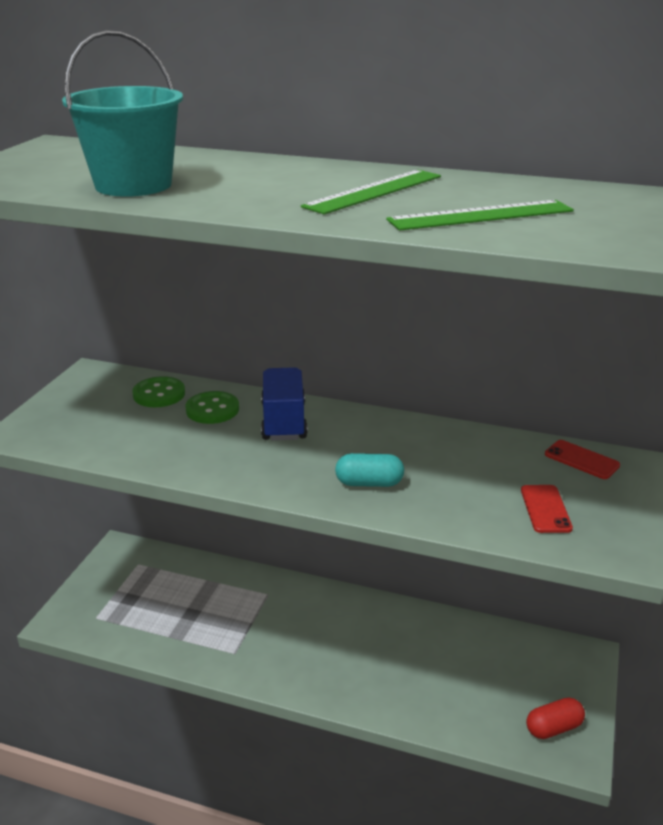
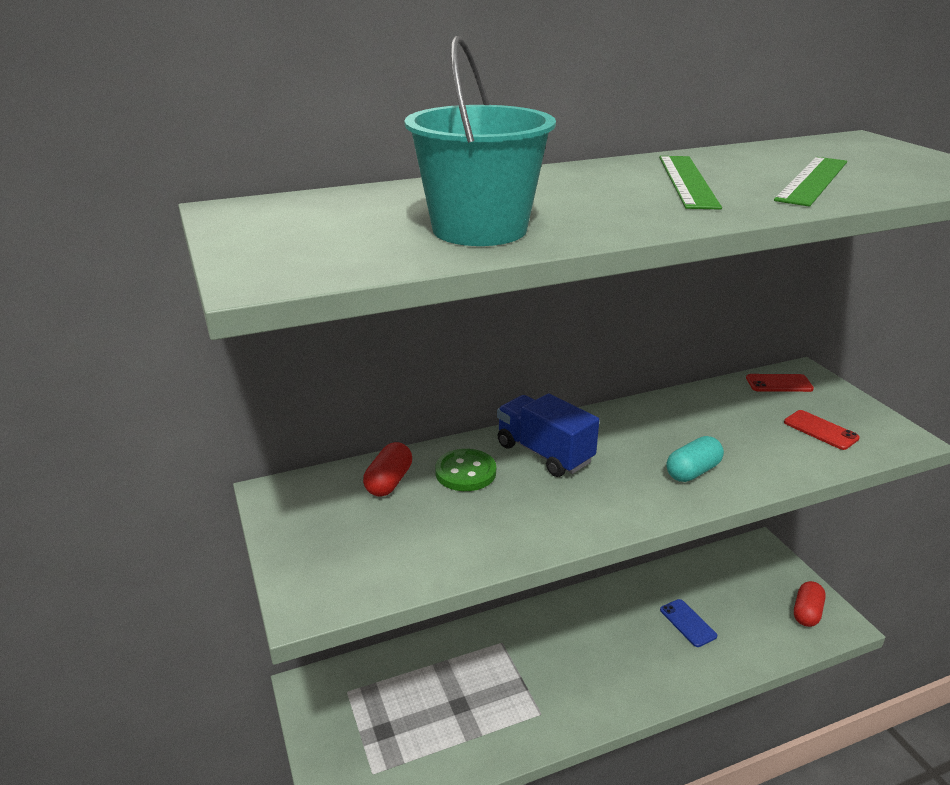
camera: 40 degrees left, 0 degrees up
green button [132,376,185,407] -> red capsule [363,442,412,497]
none -> blue phone [660,599,717,647]

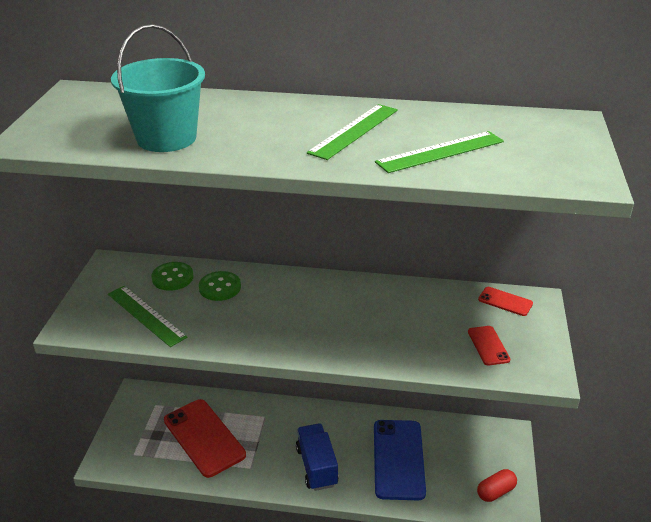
camera: 30 degrees right, 5 degrees up
red capsule [363,442,412,497] -> green button [151,262,194,291]
blue truck [497,393,599,477] -> blue truck moved to [296,424,338,491]
blue phone [660,599,717,647] -> blue phone [374,420,426,500], size x2.15
turquoise capsule [666,436,724,482] -> none
none -> green ruler [108,286,188,347]
none -> red phone [164,399,246,478]

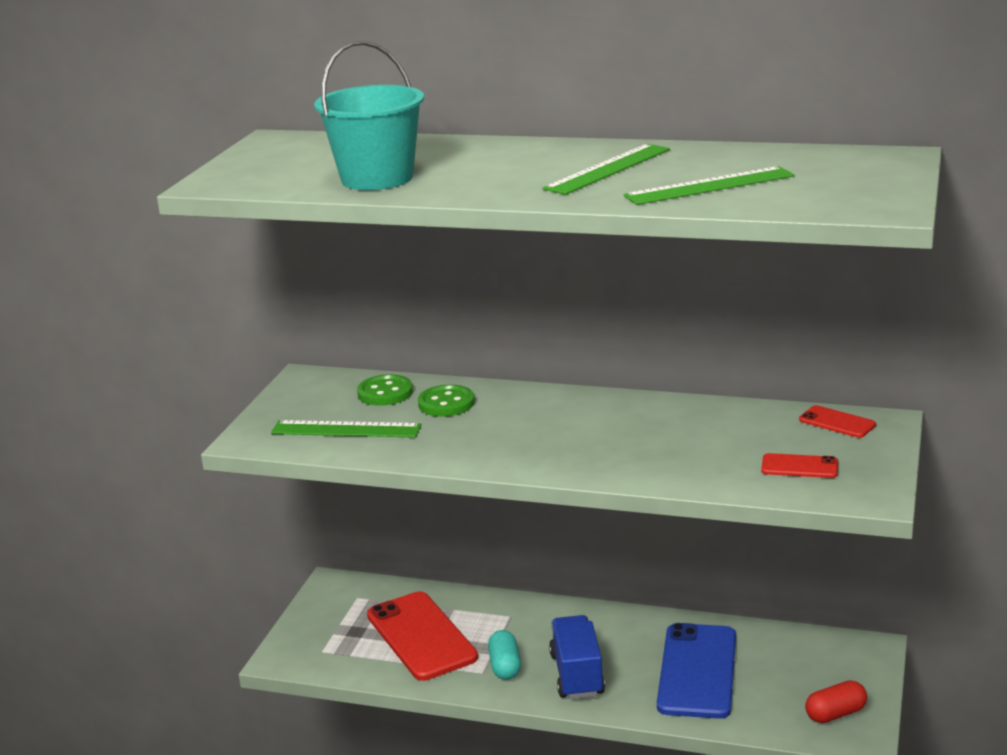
camera: 10 degrees right, 10 degrees down
green ruler [108,286,188,347] -> green ruler turned 45 degrees counterclockwise [271,420,422,438]
red phone [468,326,510,366] -> red phone turned 75 degrees counterclockwise [761,453,838,478]
none -> turquoise capsule [488,630,521,680]

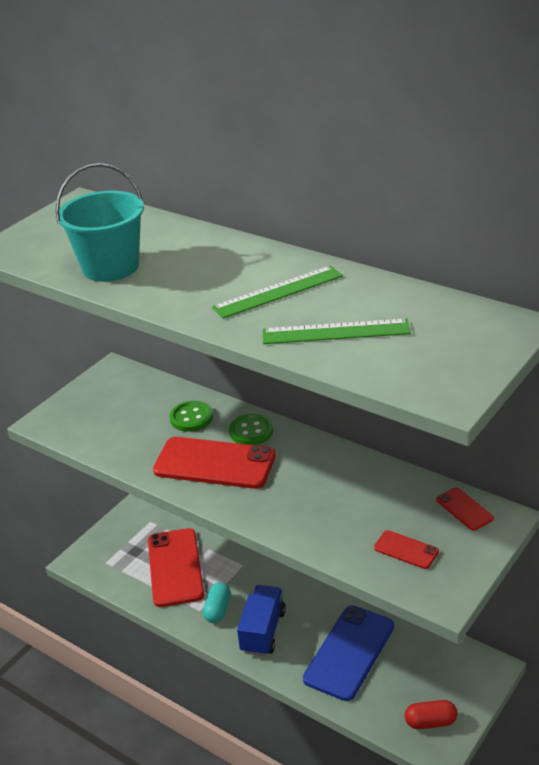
camera: 20 degrees right, 10 degrees up
green ruler [271,420,422,438] -> none
green button [357,375,413,406] -> green button moved to [229,414,273,445]
none -> red phone [153,437,276,489]

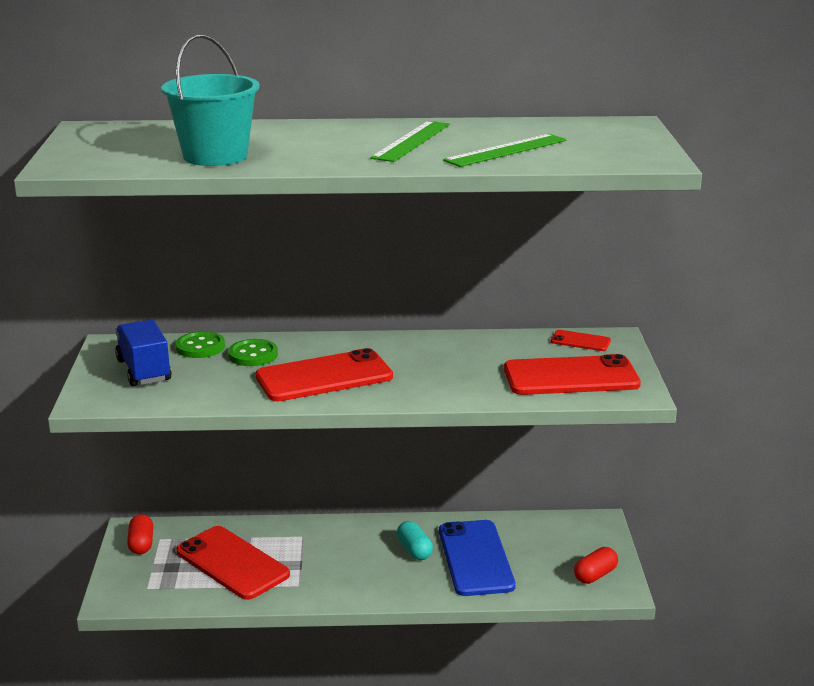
camera: 40 degrees left, 10 degrees down
turquoise capsule [203,582,231,623] -> turquoise capsule moved to [397,521,433,560]
green button [229,414,273,445] -> green button moved to [176,331,225,358]
blue truck [237,585,286,656] -> blue truck moved to [115,320,172,386]
red phone [374,530,439,569] -> red phone [504,354,641,395], size x2.15
none -> red capsule [127,514,153,554]

